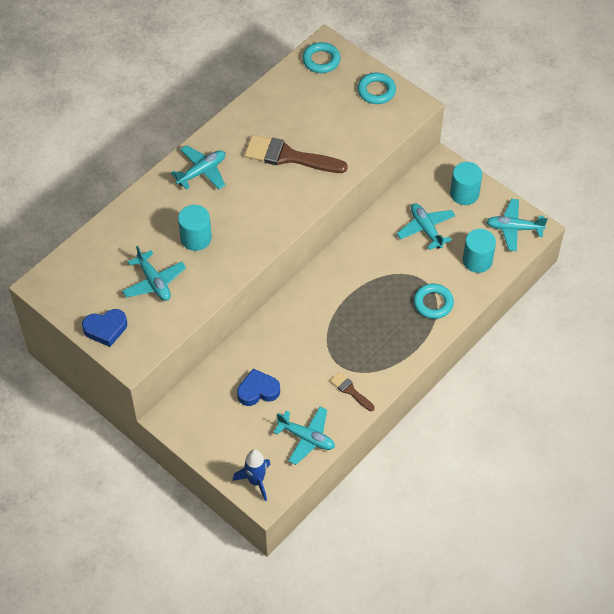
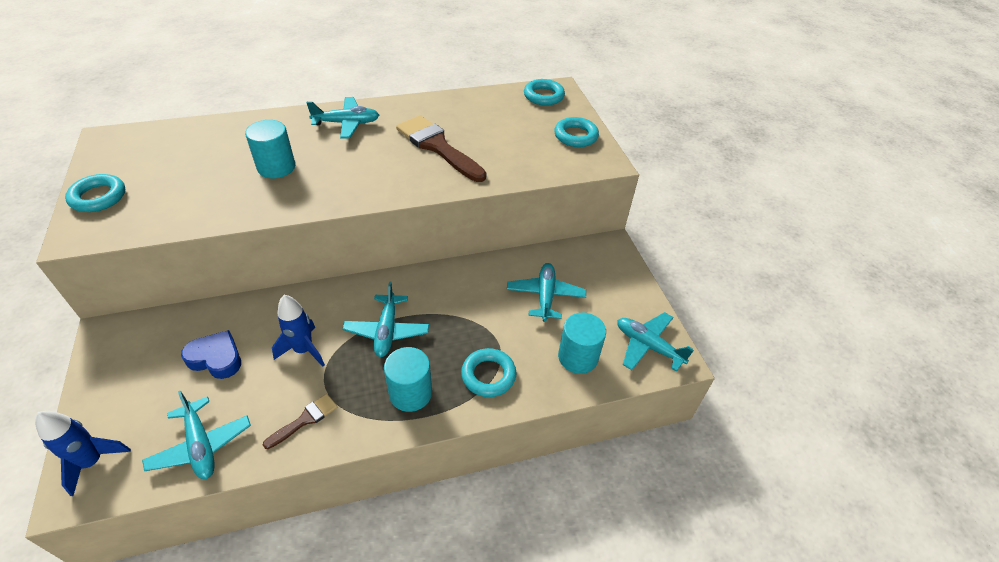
camera: 30 degrees right, 10 degrees down
blue heart [82,309,127,347] -> turquoise ring [65,174,125,212]
turquoise plane [122,246,186,301] -> turquoise plane moved to [342,281,429,357]
brown brush [330,372,375,411] -> brown brush turned 60 degrees clockwise [263,394,338,449]
turquoise cylinder [450,162,482,205] -> turquoise cylinder moved to [384,347,432,412]
none -> blue rocket [272,295,325,367]

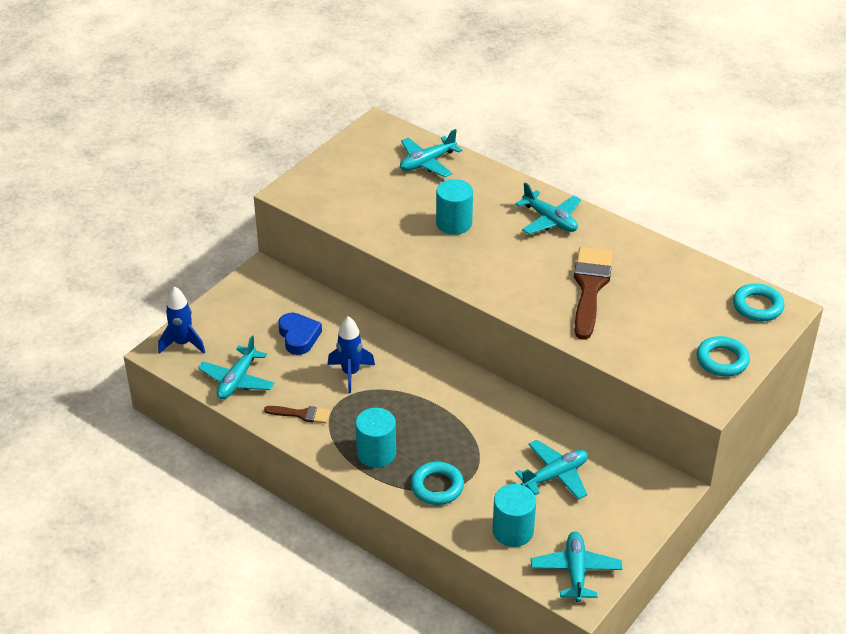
camera: 55 degrees right, 5 degrees down
turquoise ring [65,174,125,212] -> none
turquoise plane [342,281,429,357] -> turquoise plane moved to [400,129,462,177]

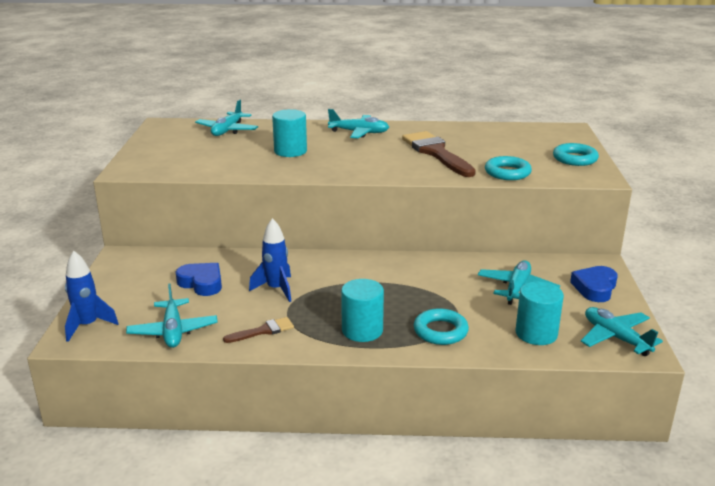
camera: 35 degrees left, 15 degrees down
turquoise ring [733,283,785,321] -> turquoise ring moved to [485,156,532,180]
none -> blue heart [570,266,618,302]

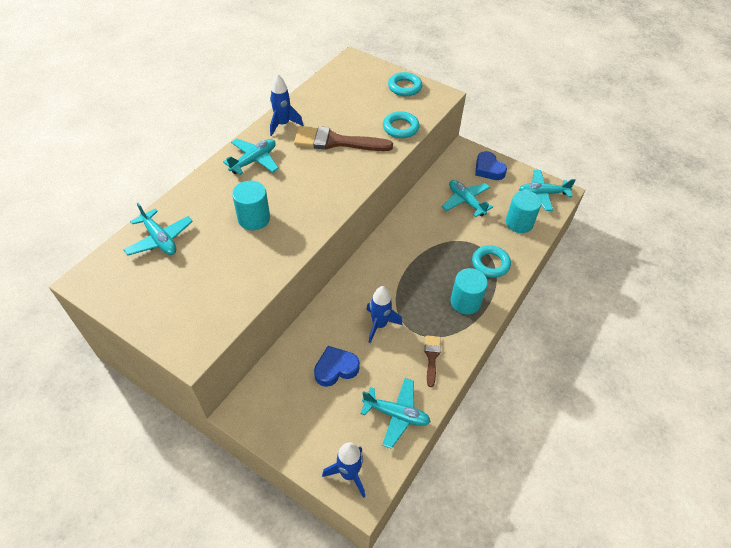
camera: 60 degrees left, 25 degrees up
none -> blue rocket [270,74,303,136]

